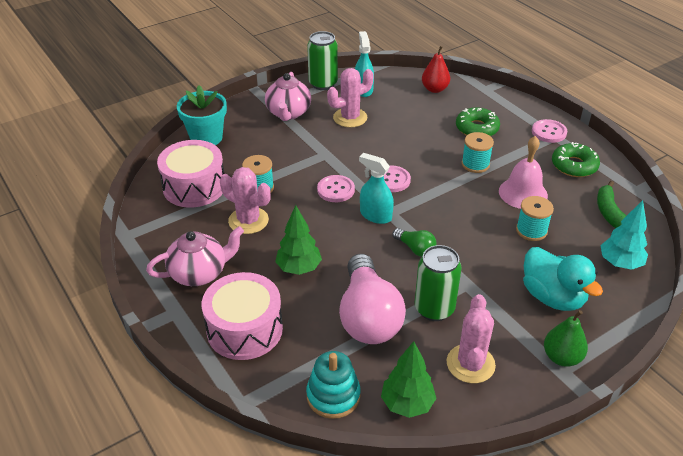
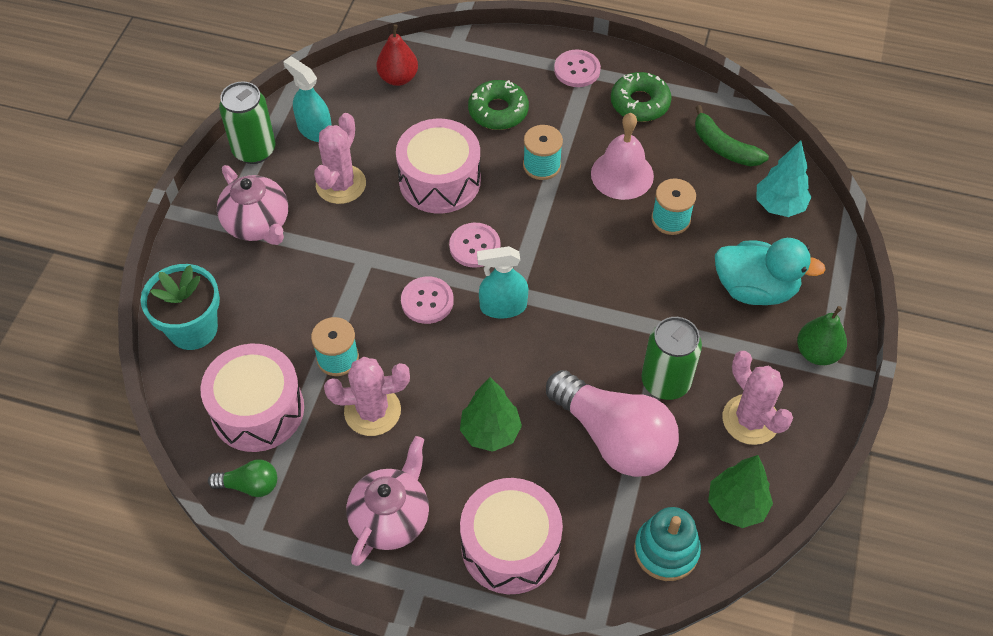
camera: 40 degrees left, 15 degrees up
green light bulb [393,228,437,257] -> green light bulb moved to [208,459,277,497]
none -> pink drum [396,119,481,214]

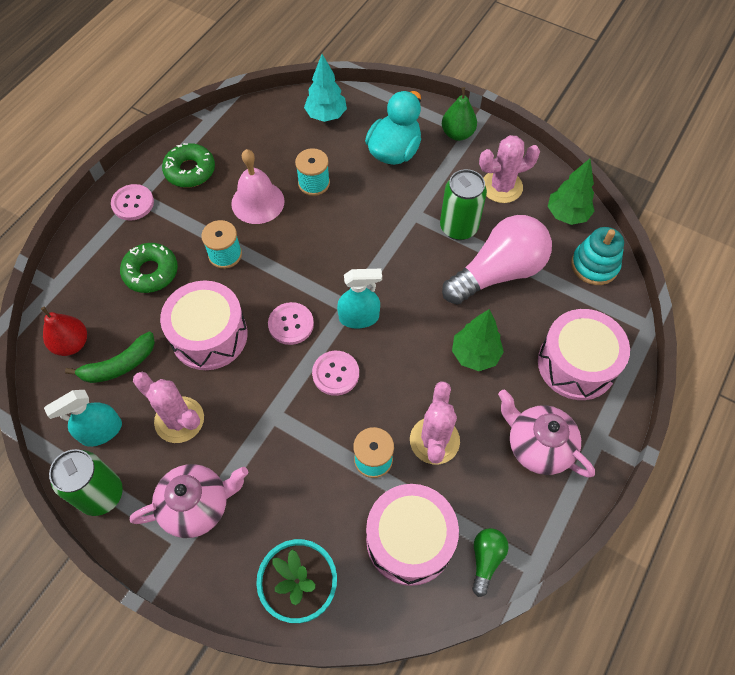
camera: 75 degrees left, 5 degrees up
turquoise spray bottle [477,246,528,318] -> turquoise spray bottle turned 105 degrees counterclockwise [337,269,382,328]
green banana [695,105,769,166] -> green banana moved to [65,332,155,383]

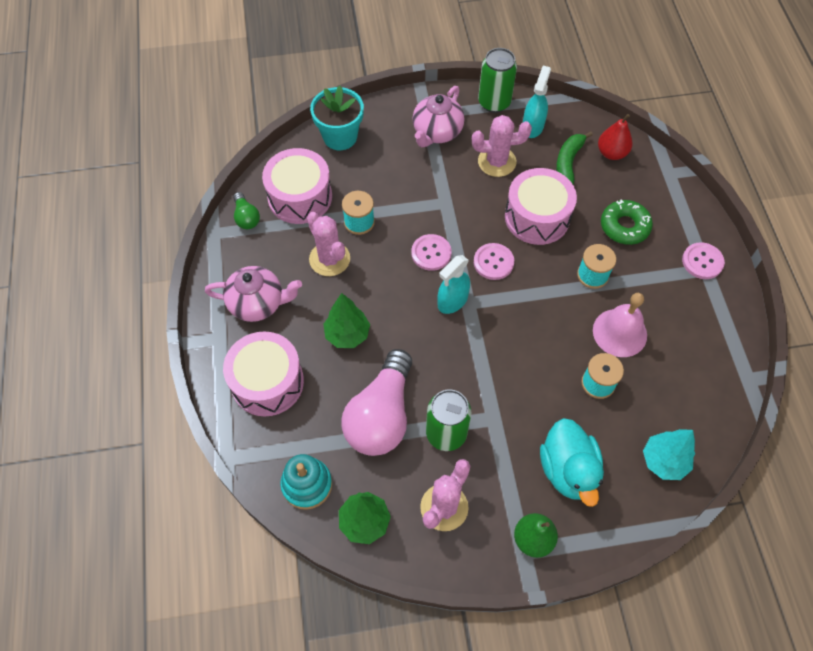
camera: 140 degrees right, 0 degrees up
green donut [162,143,215,187] -> none

